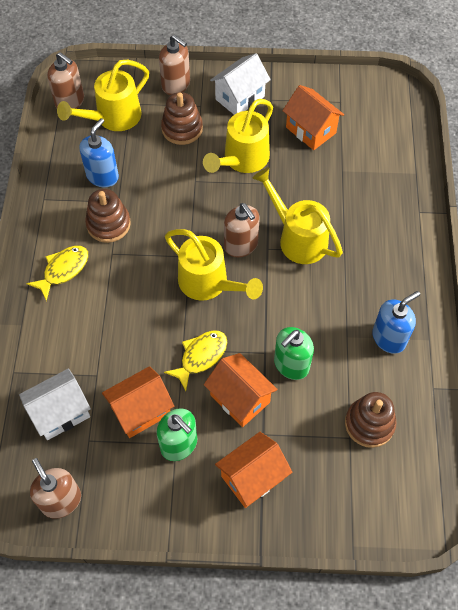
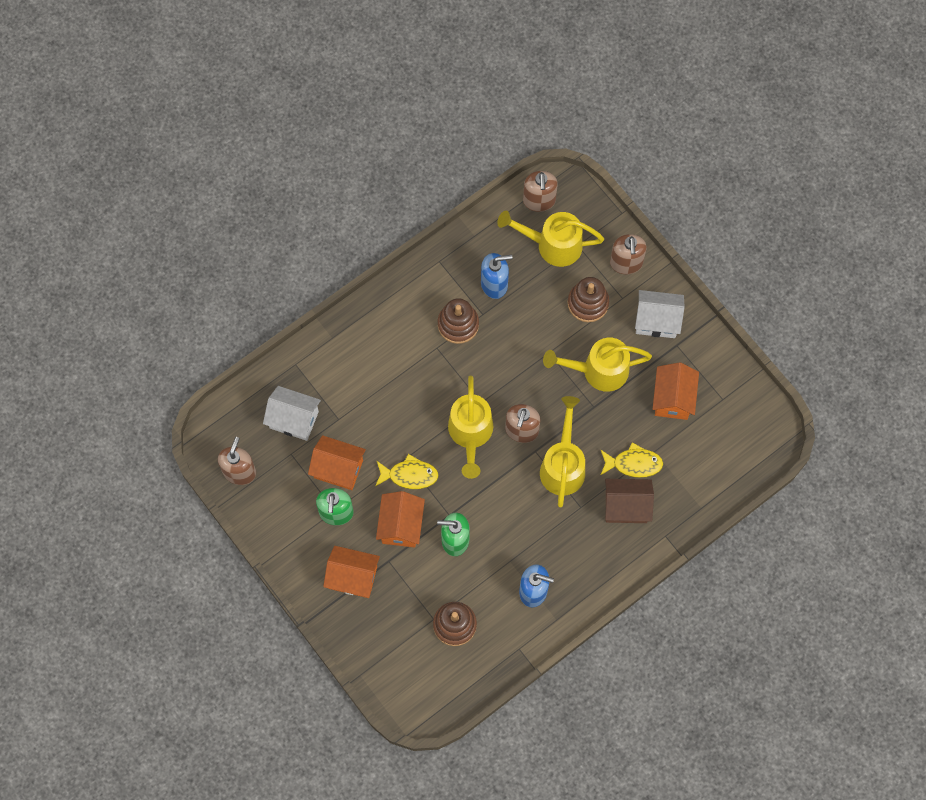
camera: 50 degrees right, 10 degrees up
yellow fish [26,246,89,301] -> yellow fish moved to [600,442,663,478]
none -> brown house [605,479,654,523]

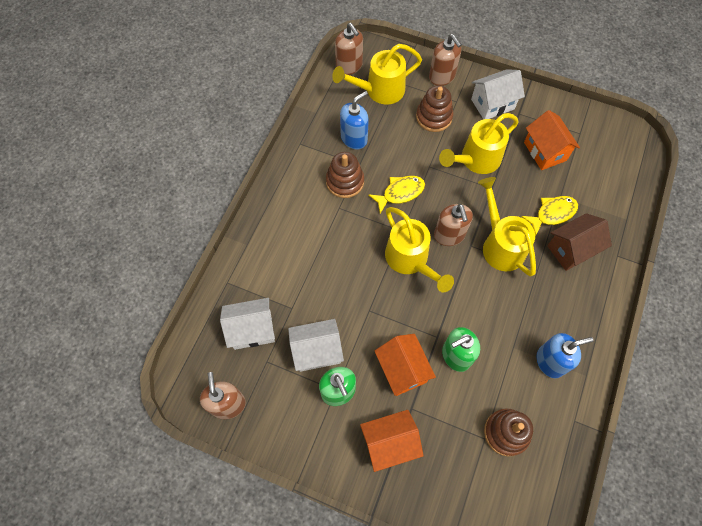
camera: 30 degrees left, 5 degrees down
orange house [308,435,366,490] -> white house [288,319,344,372]
yellow fish [375,454,439,489] -> yellow fish moved to [369,176,425,214]

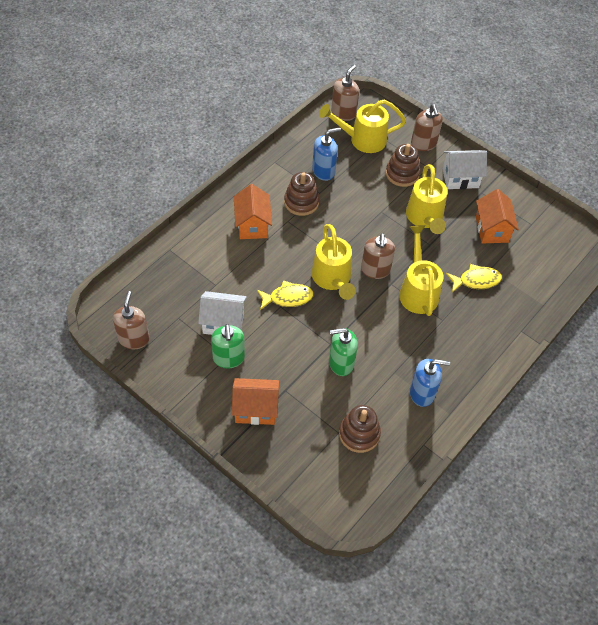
camera: 15 degrees right, 10 degrees down
white house [220,298,275,350] -> none
brown soap dispenser [335,23,363,75] -> brown soap dispenser turned 135 degrees counterclockwise [331,65,359,121]
yellow fish [369,176,425,214] -> yellow fish moved to [257,280,314,310]
orange house [375,334,436,396] -> orange house moved to [234,184,272,239]
yellow watering can [439,113,519,174] -> yellow watering can turned 75 degrees counterclockwise [406,164,448,234]
brown house [547,213,612,271] -> none

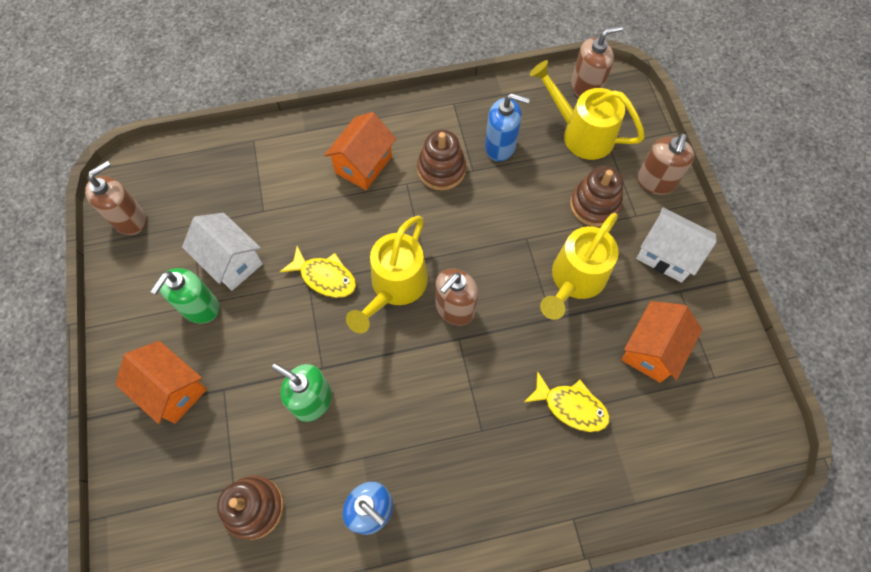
camera: 40 degrees right, 10 degrees up
yellow watering can [399,226,444,316] -> none

